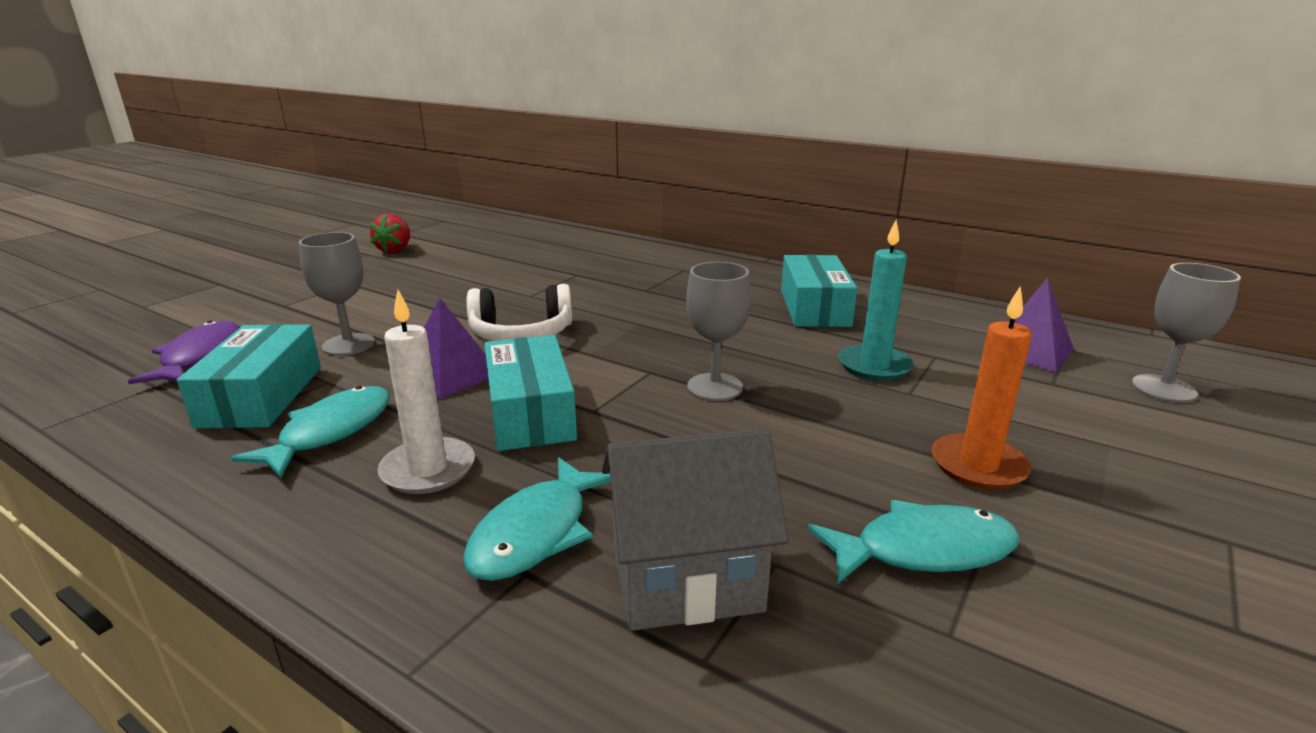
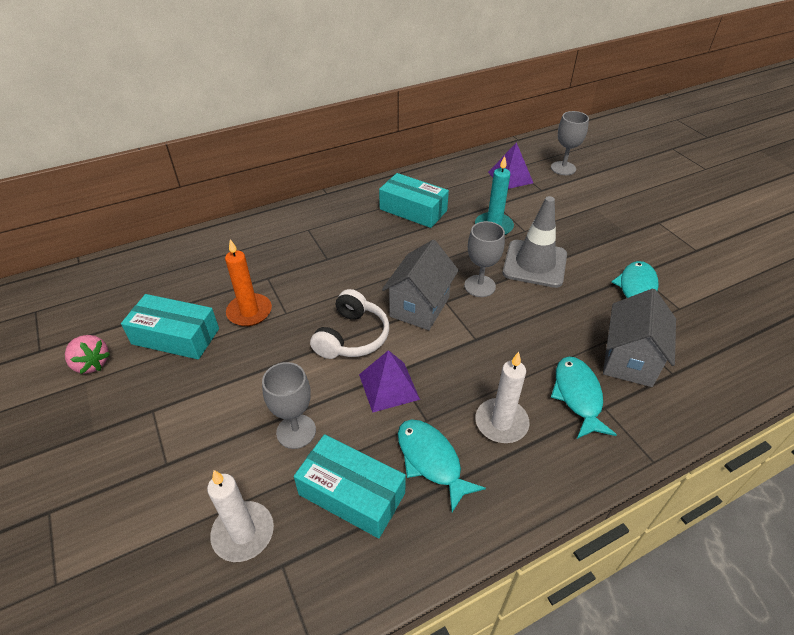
camera: 60 degrees left, 20 degrees up
purple fish [128,321,240,384] -> white candle [207,470,274,562]
red strawberry [370,213,410,253] -> pink strawberry [65,335,110,374]
turquoise fish [463,457,611,581] -> turquoise fish turned 150 degrees counterclockwise [551,357,617,439]
turquoise box [484,335,577,451] -> turquoise box moved to [121,294,219,359]
orange candle [932,286,1032,490] -> orange candle moved to [225,239,272,326]
none -> grey house [382,240,459,330]
none -> grey traffic cone [503,196,567,288]

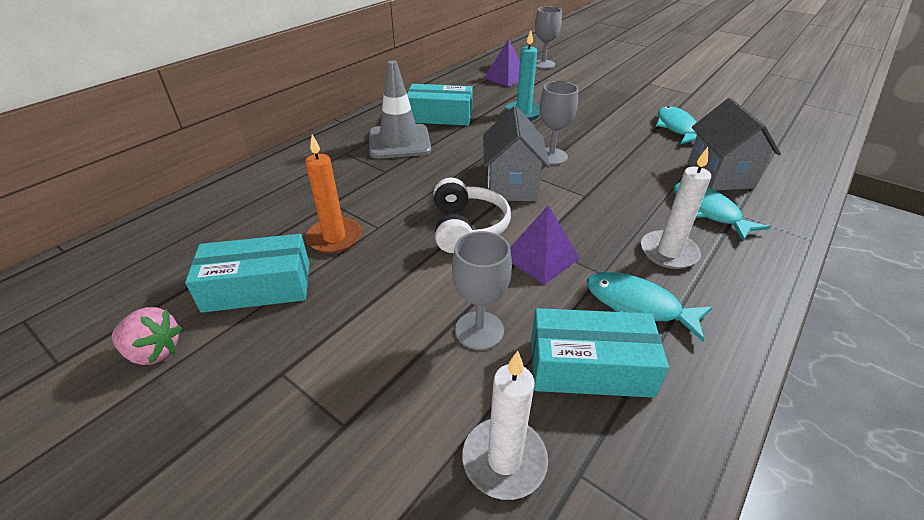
camera: 25 degrees left, 5 degrees down
grey traffic cone [503,196,567,288] -> grey traffic cone moved to [369,60,431,159]

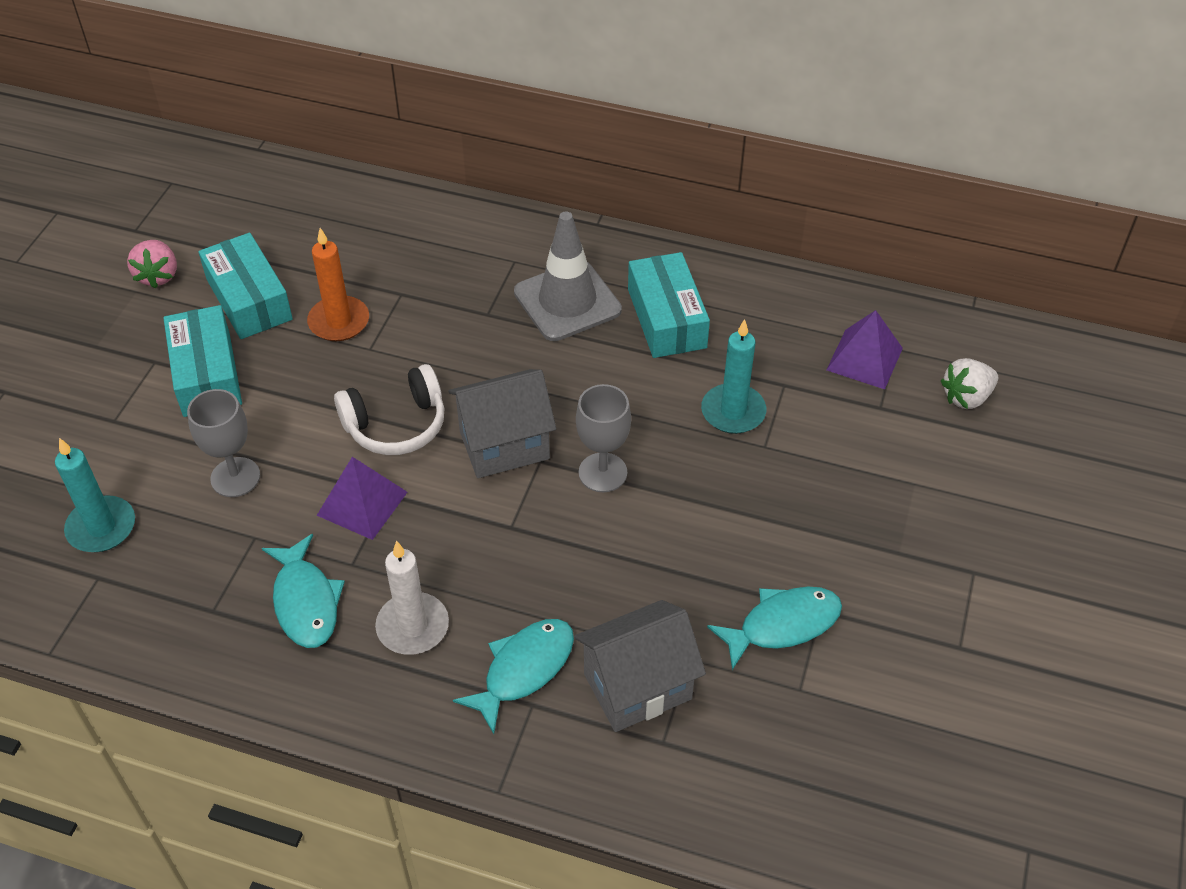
camera: 70 degrees right, 10 degrees up
white candle [462,351,548,500] -> turquoise candle [55,438,135,552]
turquoise box [531,308,669,398] -> turquoise box moved to [163,305,242,417]
grey goblet [535,6,562,69] -> white strawberry [941,358,998,409]
turquoise fish [587,272,713,342] -> turquoise fish turned 150 degrees clockwise [262,534,345,648]

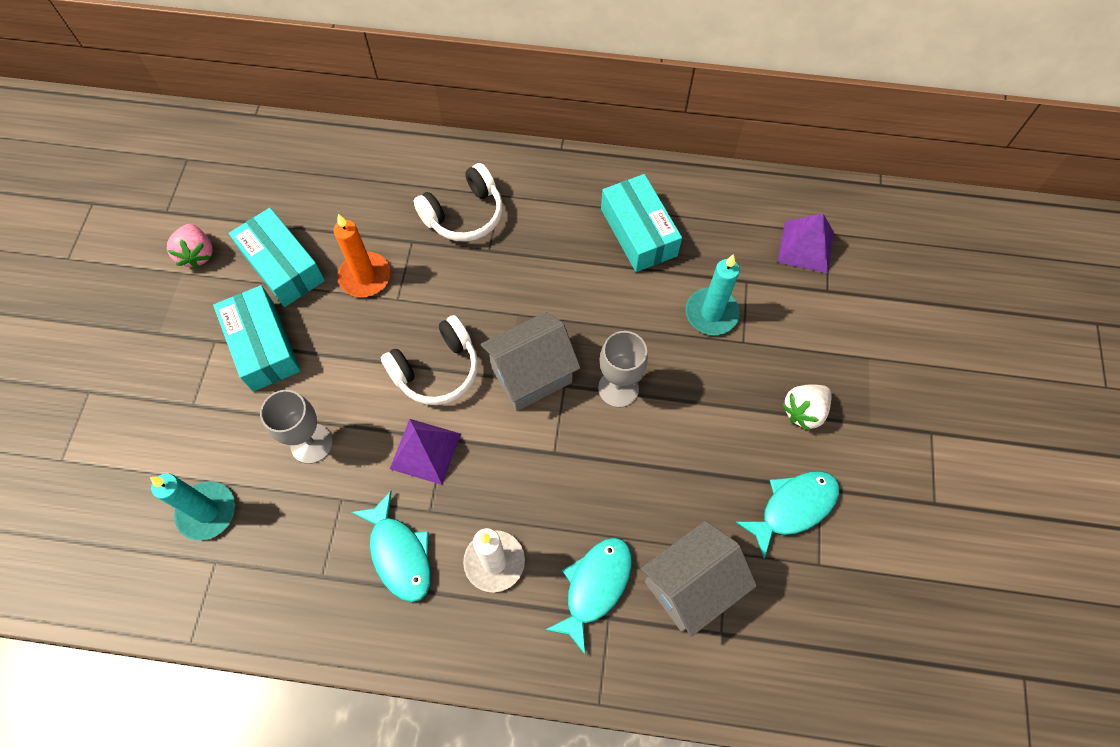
camera: 10 degrees left, 15 degrees up
grey traffic cone [514,212,622,341] -> none
white strawberry [941,358,998,409] -> white strawberry moved to [782,384,832,431]
none -> white headphones [414,163,503,242]

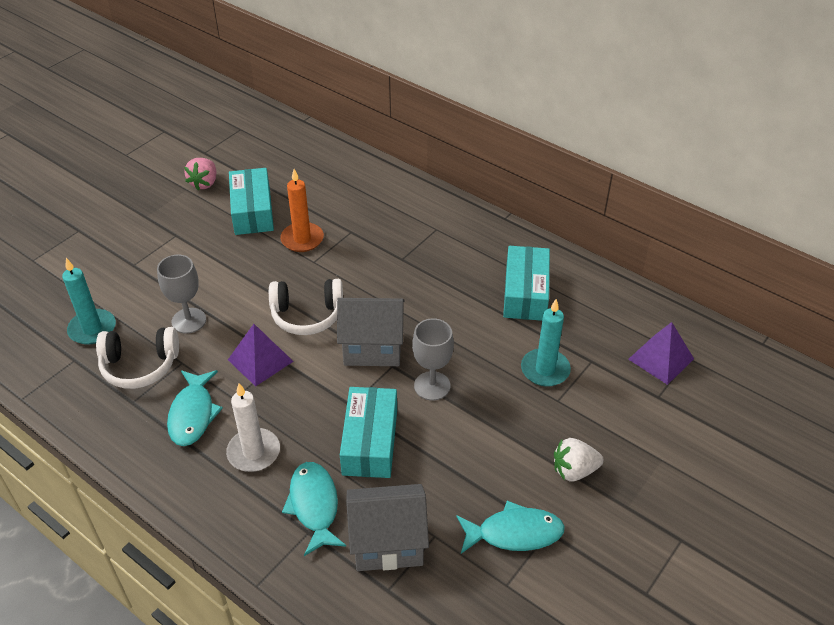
camera: 30 degrees right, 20 degrees down
turquoise box [213,285,301,392] -> turquoise box moved to [340,387,397,478]
white headphones [414,163,503,242] -> white headphones moved to [96,327,179,389]
turquoise fish [545,537,632,654] -> turquoise fish turned 75 degrees counterclockwise [282,462,346,556]

